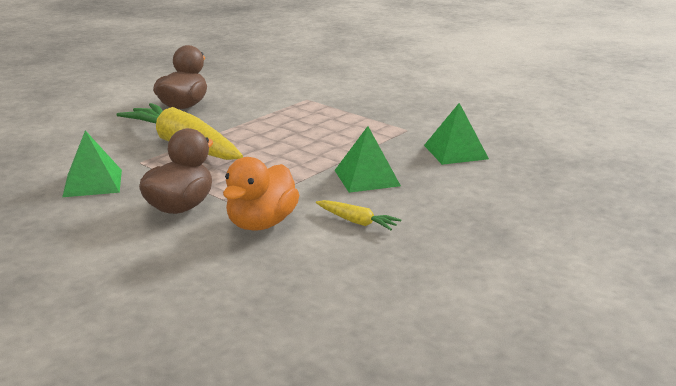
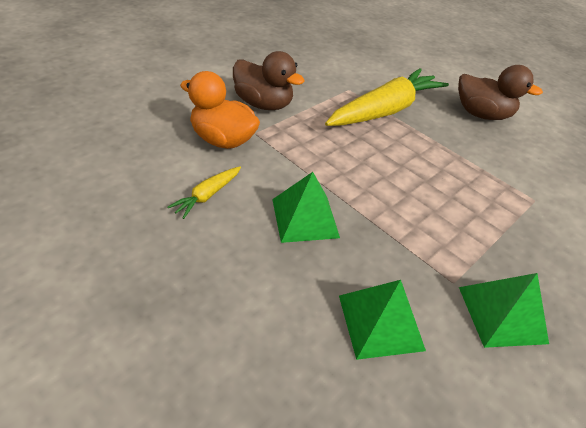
camera: 90 degrees right, 20 degrees up
green pyramid [62,130,122,197] -> green pyramid moved to [459,273,549,348]

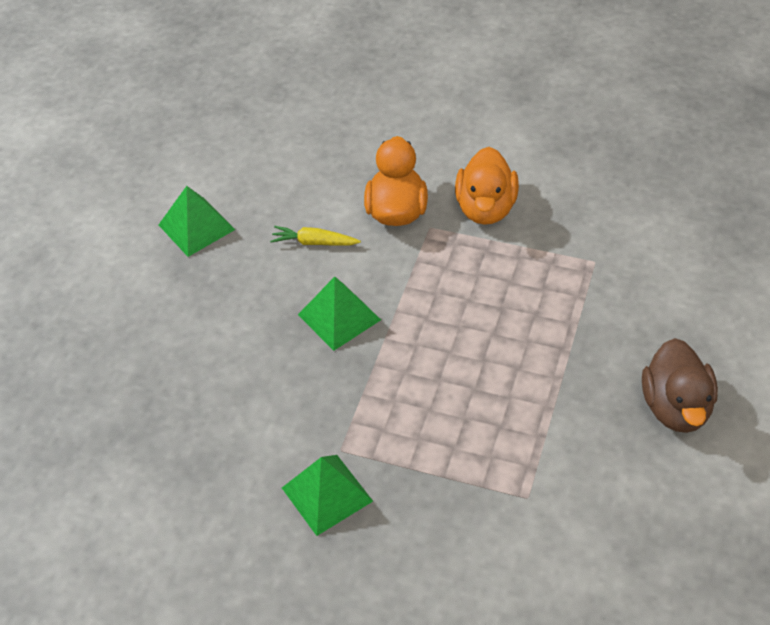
camera: 70 degrees right, 5 degrees up
brown duck [233,51,305,110] -> orange duck [455,147,519,225]
yellow carrot [325,68,449,126] -> none
green pyramid [339,280,426,360] -> green pyramid moved to [159,186,235,257]

